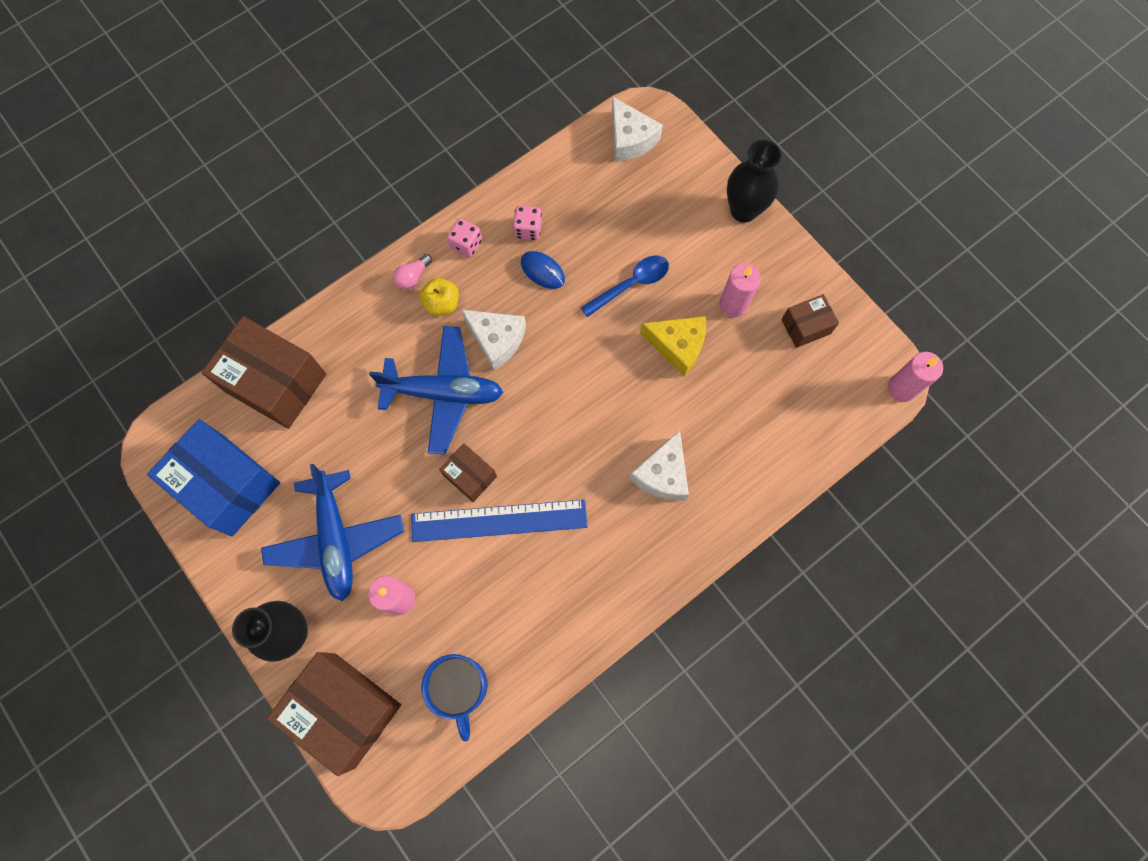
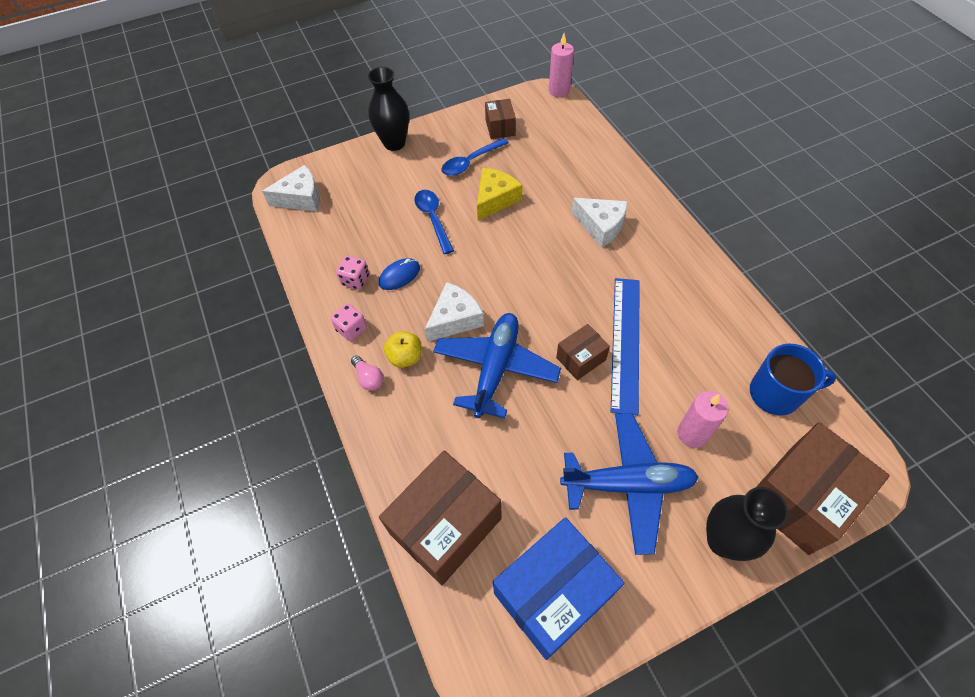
camera: 75 degrees left, 15 degrees down
pink candle [719,263,761,317] -> blue spoon [441,138,509,176]

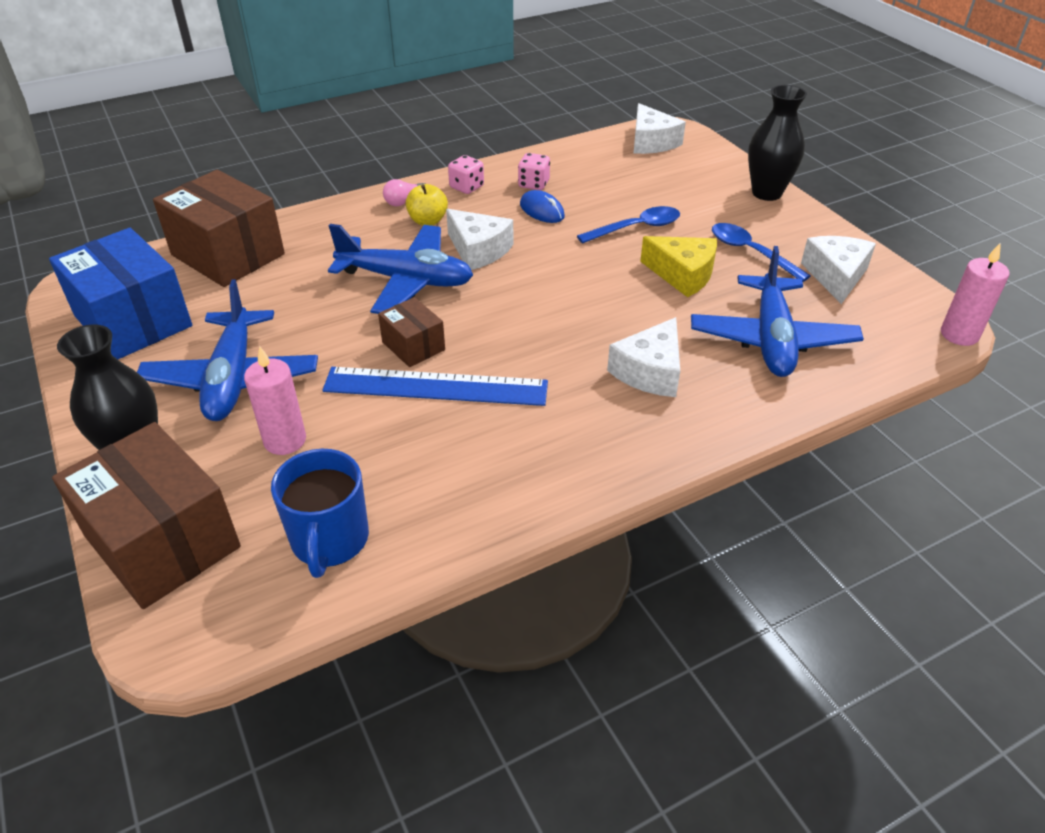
camera: 85 degrees right, 15 degrees down
brown box [485,99,516,139] -> white cheese [801,236,876,304]
none -> blue plane [691,246,864,377]

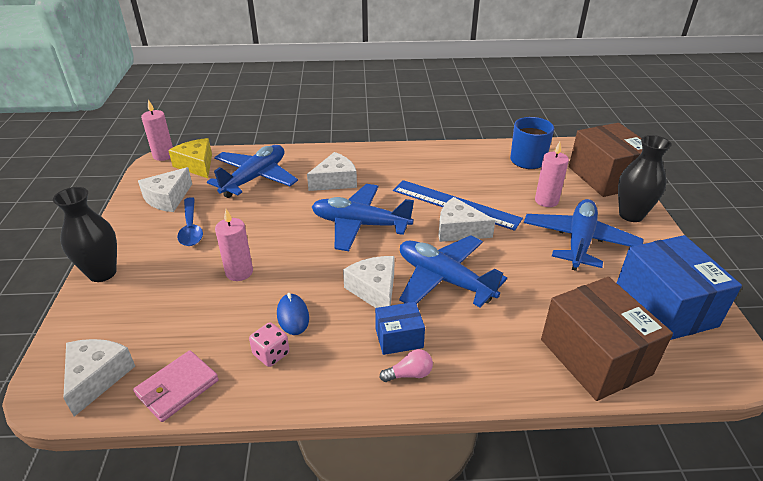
camera: 155 degrees left, 5 degrees down
brown box [378,297,445,367] -> white cheese [438,197,495,242]
yellow apple [406,184,448,226] -> blue box [375,302,425,355]
pink dice [448,155,484,194] -> none
blue spoon [577,206,680,244] -> pink candle [215,209,253,281]
yellow cheese [640,236,717,297] -> yellow cheese moved to [168,138,212,178]
none -> pink wallet [133,350,219,422]
none -> blue plane [312,184,414,251]

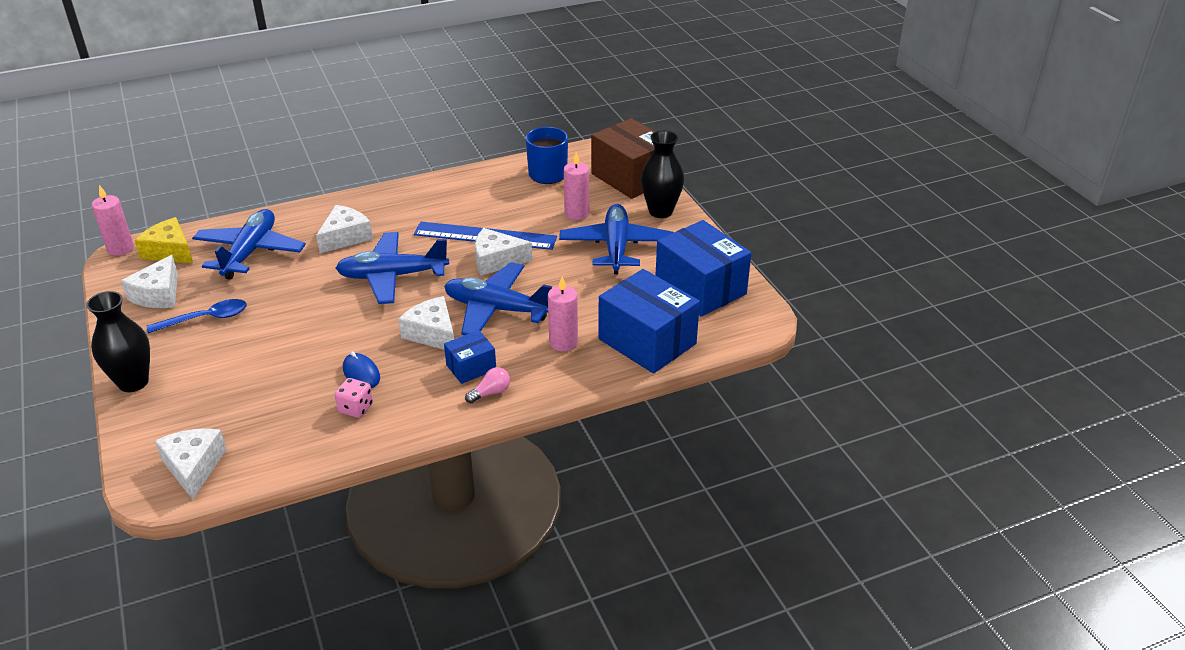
camera: 20 degrees left, 0 degrees up
pink wallet [133,350,219,422] -> none
blue spoon [177,197,203,246] -> blue spoon turned 75 degrees counterclockwise [147,299,247,333]
pink candle [215,209,253,281] -> pink candle moved to [548,276,578,352]
brown box [541,277,673,401] -> blue box [598,269,700,374]

